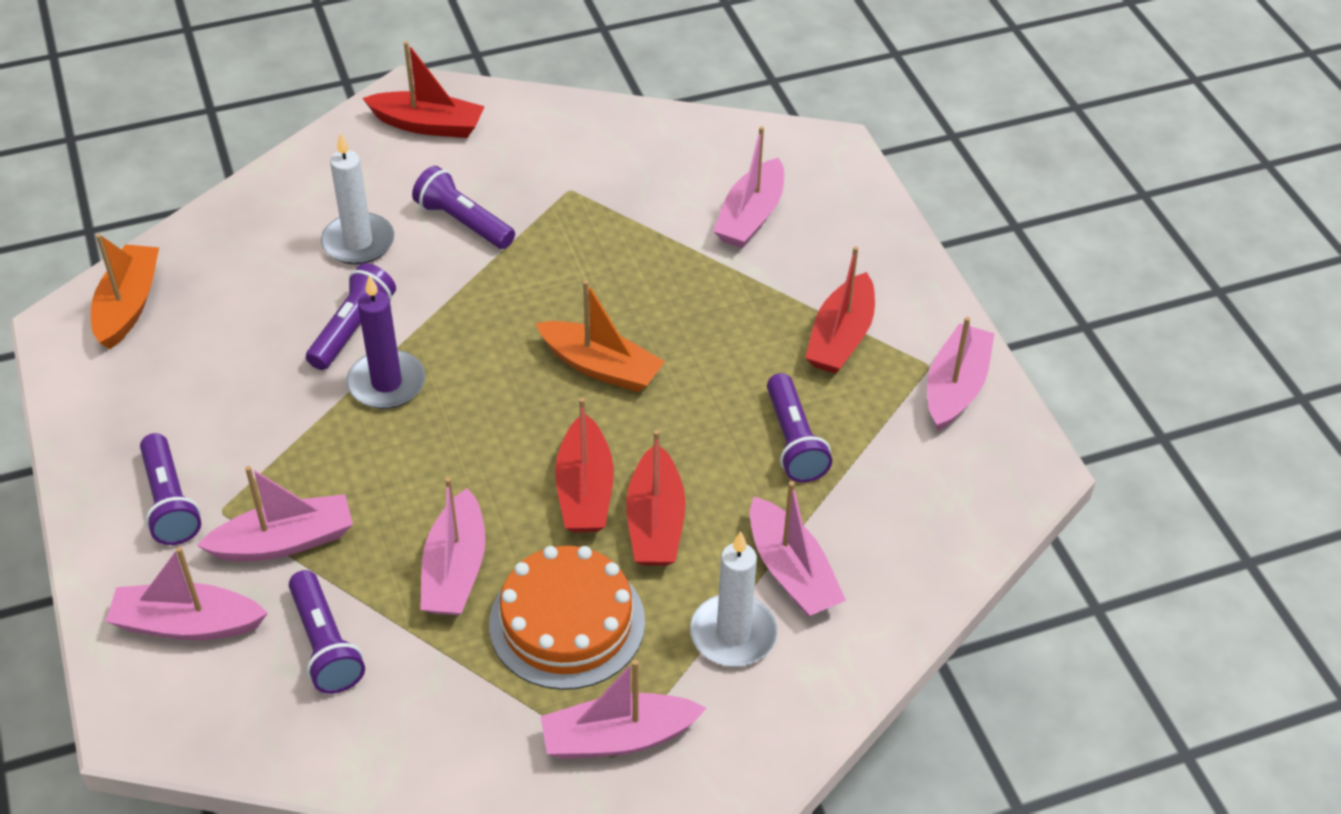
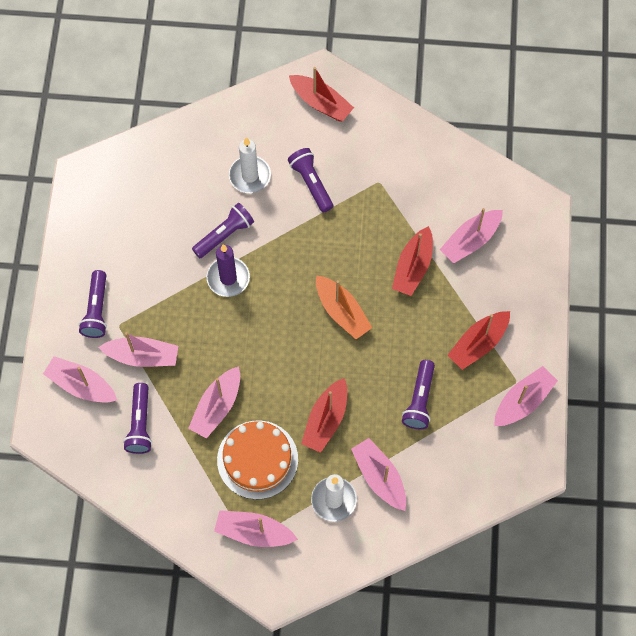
camera: 25 degrees right, 20 degrees up
orange boat [91,234,159,350] -> none
red boat [555,398,614,532] -> red boat moved to [392,226,433,296]
pink boat [750,481,846,617] -> pink boat turned 150 degrees clockwise [351,438,406,511]

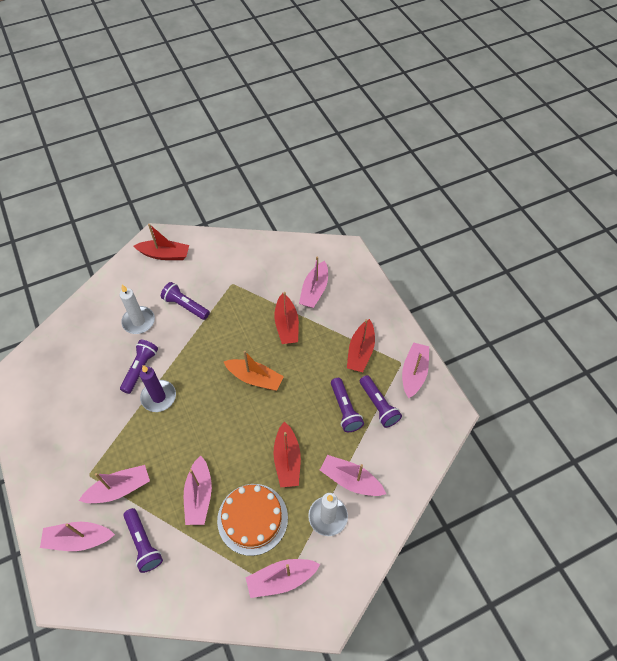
camera: 30 degrees left, 10 degrees down
purple flashlight [79,270,107,338] -> purple flashlight moved to [360,375,402,428]

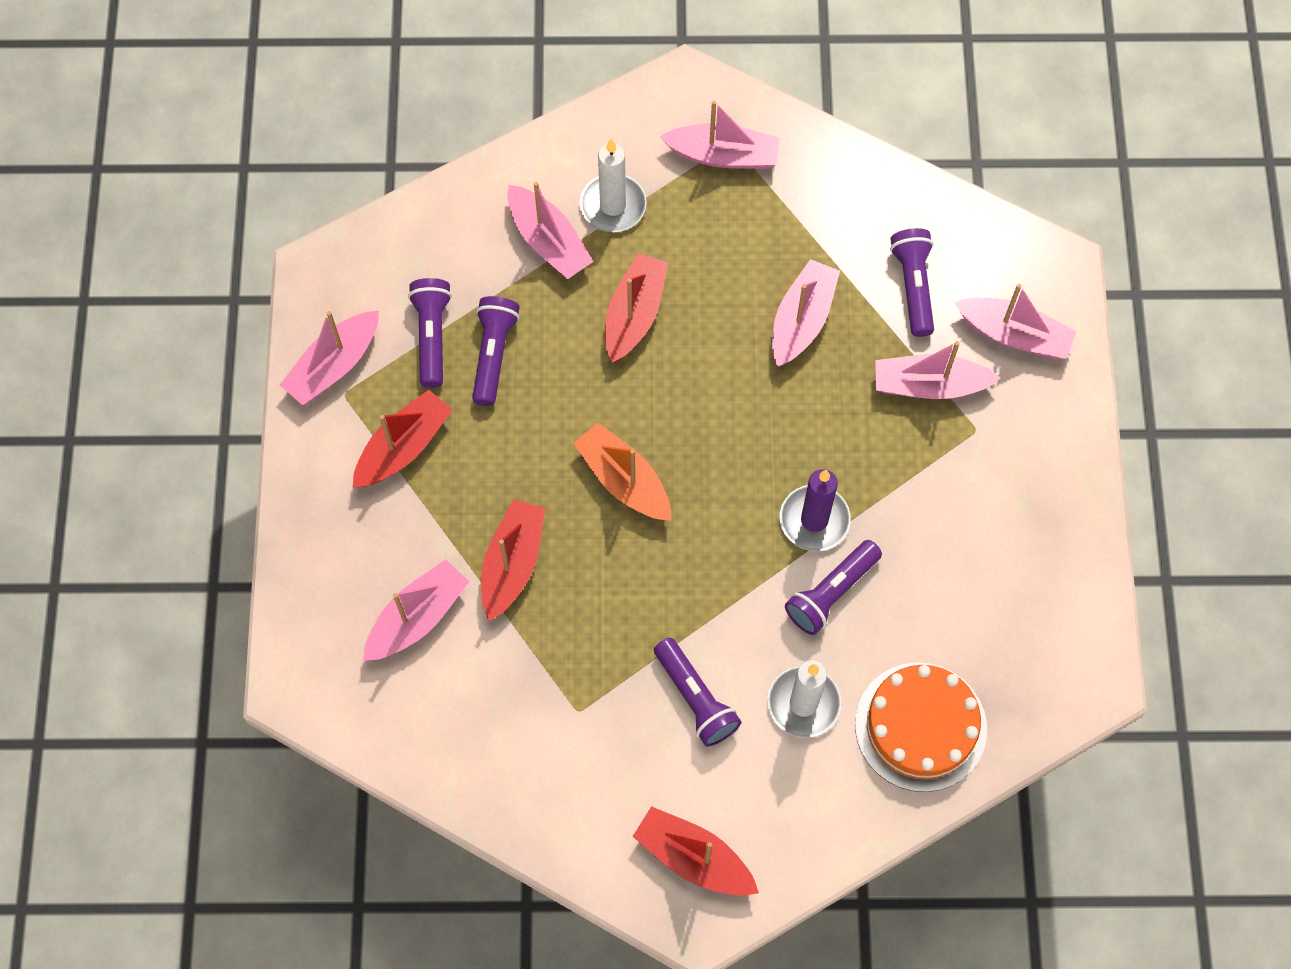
camera: 155 degrees left, 10 degrees up
orange cake [217,484,288,556] -> orange cake moved to [855,662,987,792]

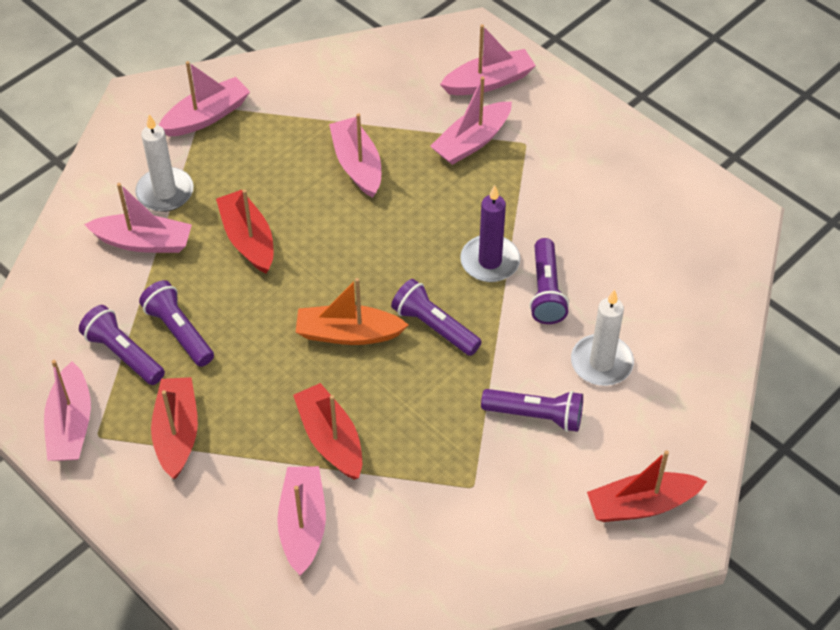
camera: 45 degrees left, 15 degrees down
orange cake [855,662,987,792] -> none
purple flashlight [890,228,934,337] -> purple flashlight moved to [391,279,482,356]

